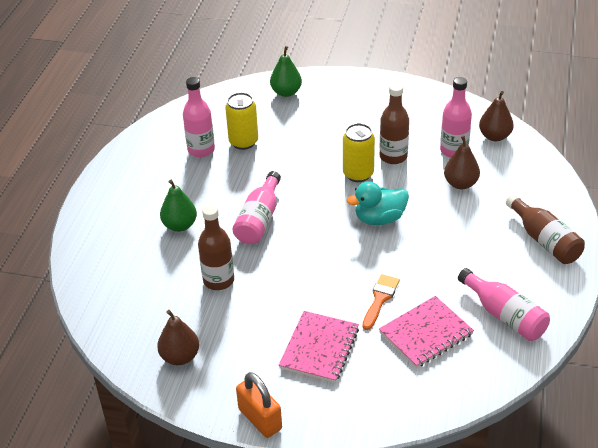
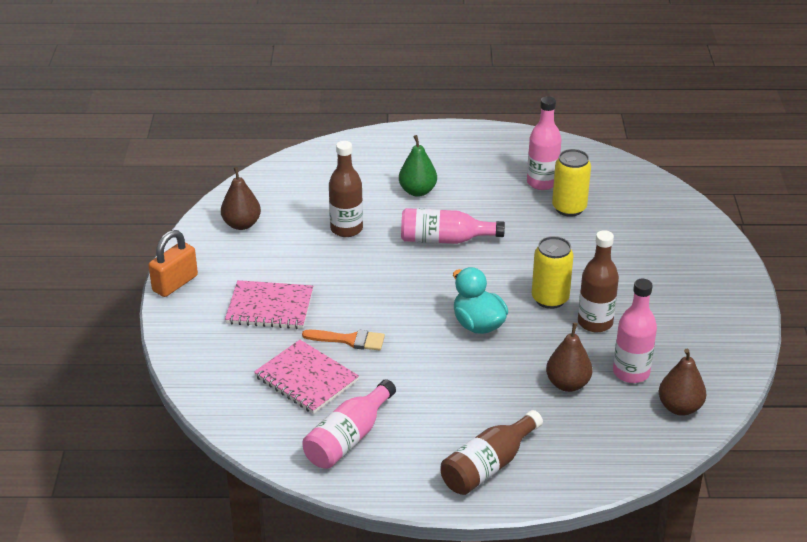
camera: 75 degrees right, 5 degrees down
green pear [270,46,302,97] -> none

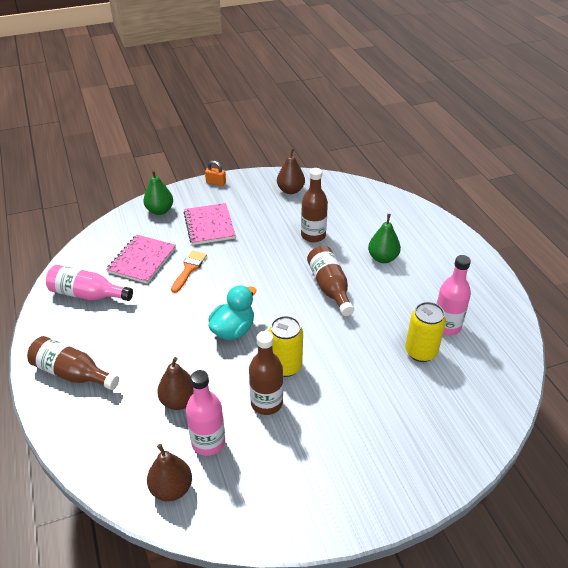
camera: 70 degrees right, 5 degrees up
orange padlock [148,230,198,297] -> orange padlock [205,161,226,186], size x0.61
orange brush [302,330,385,351] -> orange brush turned 150 degrees counterclockwise [171,250,207,293]
pink bottle [401,208,505,244] -> brown bottle [307,246,354,316]
none -> green pear [143,170,173,215]

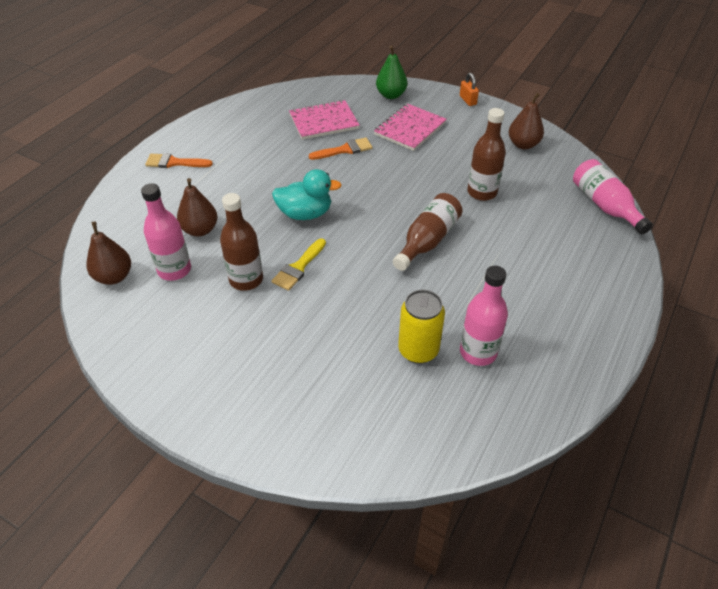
camera: 50 degrees right, 5 degrees up
brown bottle [27,336,119,390] -> orange brush [145,153,213,168]
pink bottle [46,265,133,301] -> pink bottle moved to [573,159,653,234]
yellow can [268,316,303,377] -> yellow brush [272,238,326,291]
green pear [368,214,401,263] -> none

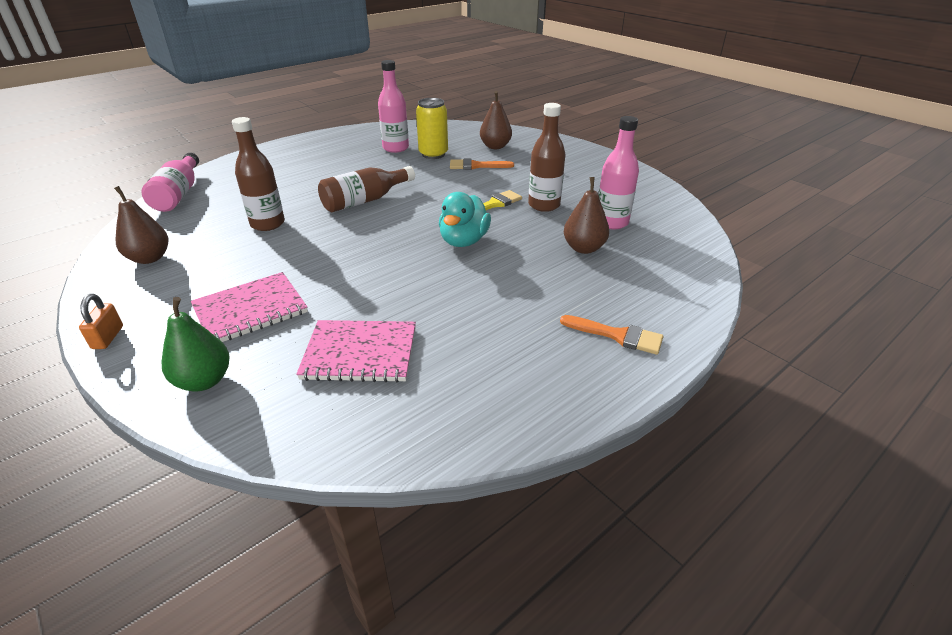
camera: 160 degrees left, 10 degrees down
brown pear [86,222,131,285] -> brown pear moved to [480,91,512,149]
turquoise duck [272,169,342,220] -> turquoise duck turned 90 degrees counterclockwise [439,192,491,247]
orange brush [309,137,372,160] -> orange brush moved to [450,158,514,170]

